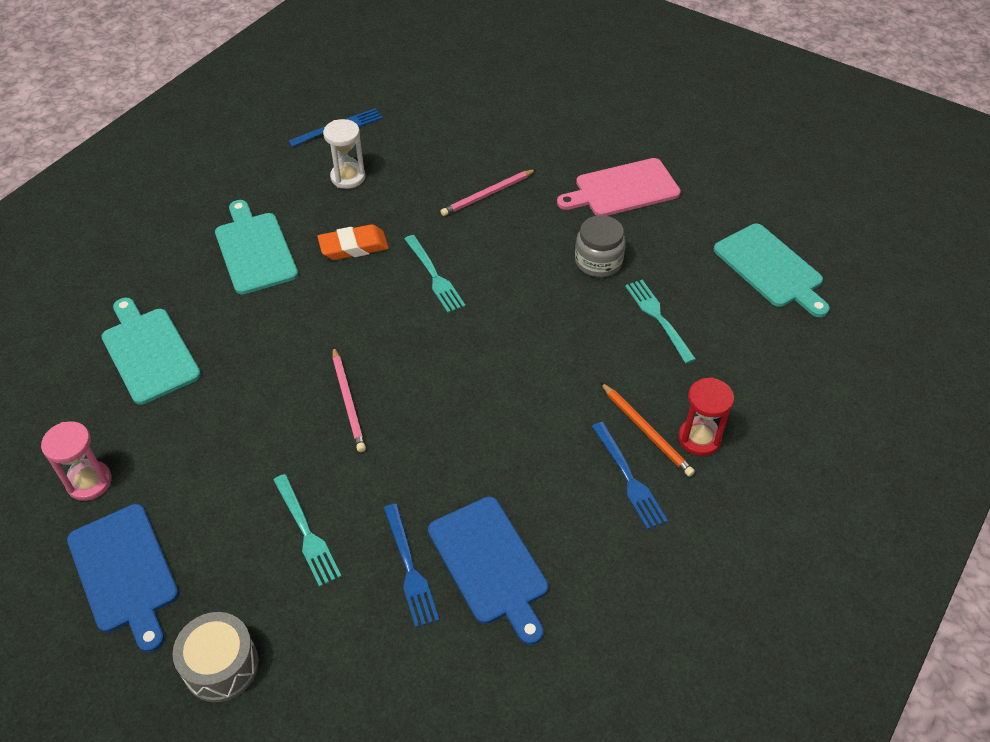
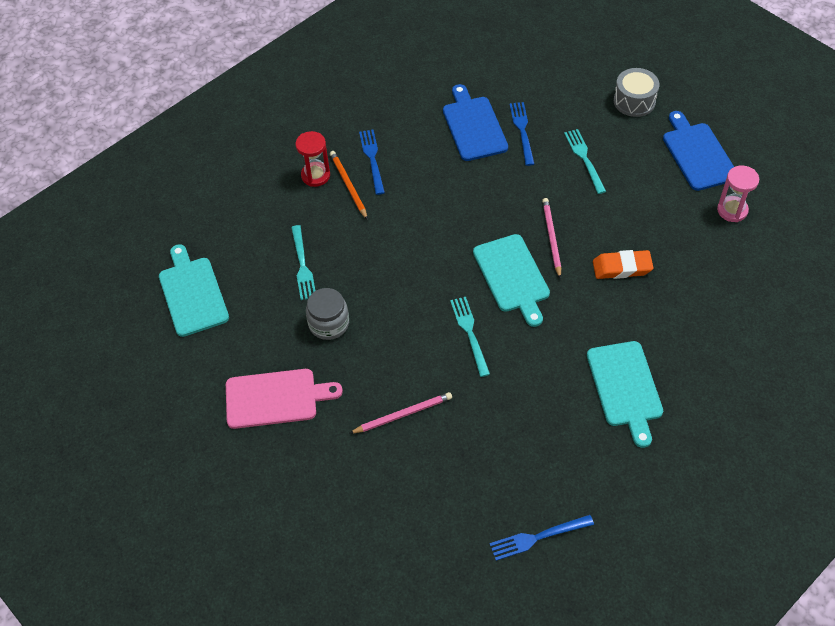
camera: 165 degrees left, 5 degrees up
turquoise cutting board [101,298,201,405] -> turquoise cutting board moved to [473,234,550,327]
orange eraser [317,224,389,260] -> orange eraser moved to [593,250,654,279]
white hourglass [323,119,365,189] -> none

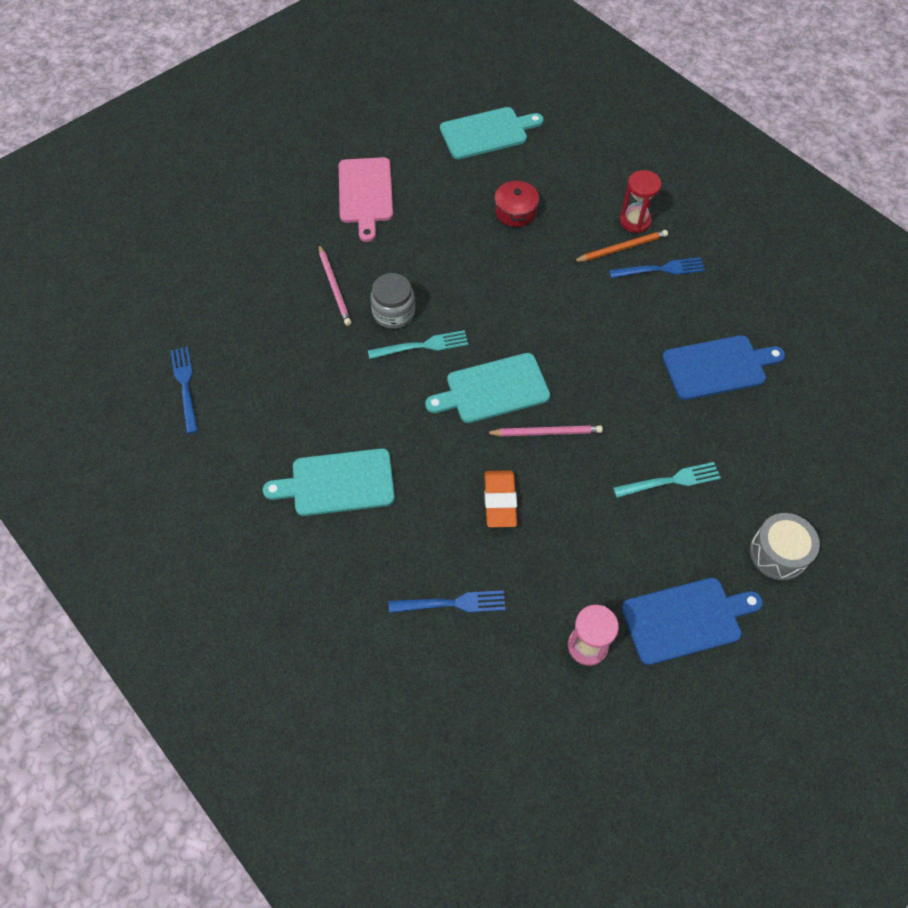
camera: 90 degrees right, 5 degrees up
turquoise fork [291,225,315,300] -> red pot [495,179,539,227]
grey jar [306,288,349,340] -> grey jar moved to [370,273,415,329]
blue fork [510,102,534,166] -> blue fork moved to [389,590,506,613]

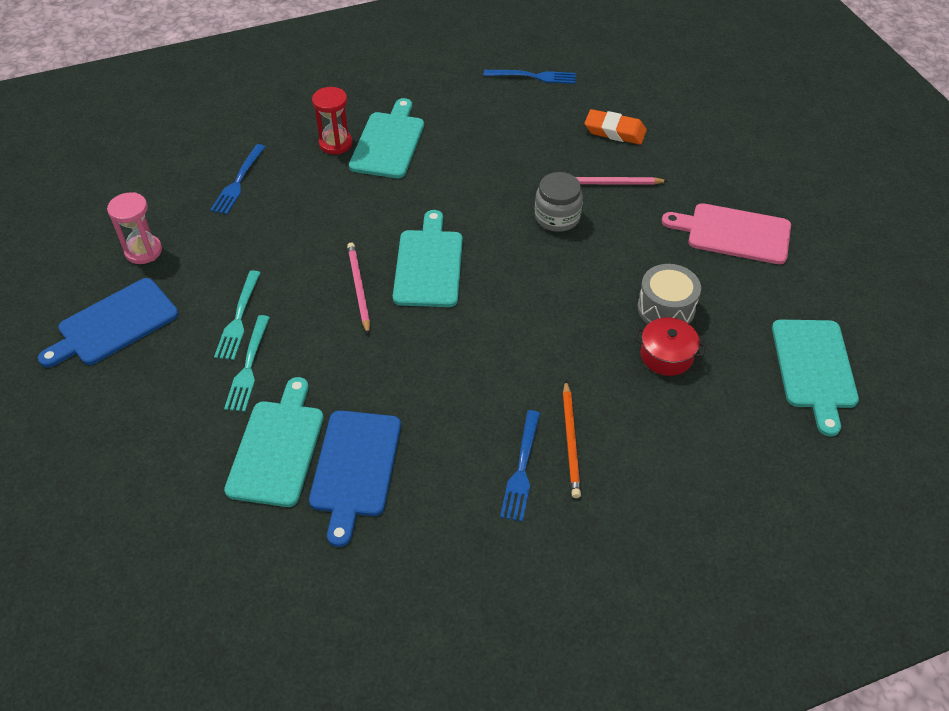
camera: 110 degrees right, 10 degrees down
turquoise fork [368,330,468,359] -> turquoise fork moved to [214,270,261,360]
orange eraser [484,470,517,527] -> orange eraser moved to [585,109,647,145]
pink pencil [486,425,603,437] -> pink pencil turned 150 degrees clockwise [347,243,370,335]
red hourglass [620,170,661,233] -> red hourglass moved to [312,87,352,154]
blue cutting board [621,578,763,665] -> blue cutting board turned 45 degrees clockwise [38,278,179,367]
grey drum [750,513,820,580] -> grey drum moved to [637,264,701,324]
none -> turquoise cutting board [224,377,324,507]

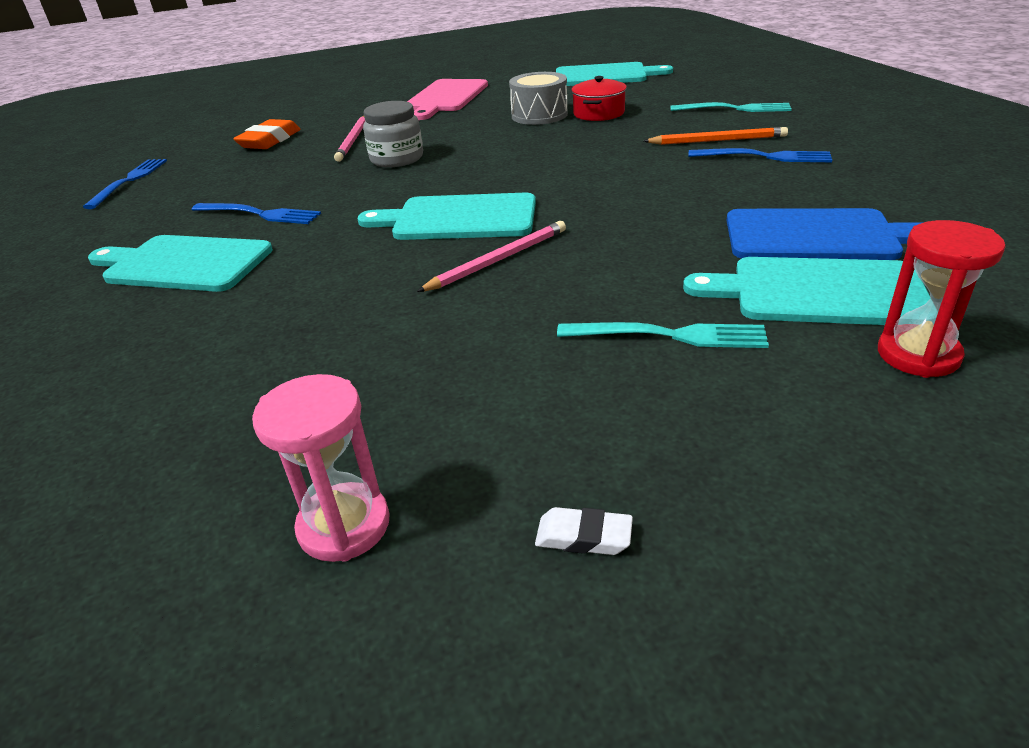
camera: 85 degrees left, 15 degrees down
blue cutting board [38,278,179,367] -> white eraser [535,507,633,555]
blue fork [210,144,265,215] -> blue fork moved to [192,203,321,224]
turquoise fork [214,270,261,360] -> turquoise fork moved to [671,102,792,112]
red hourglass [312,87,352,154] -> red hourglass moved to [878,220,1005,378]
pink pencil [347,243,370,335] -> pink pencil turned 150 degrees clockwise [417,221,566,292]

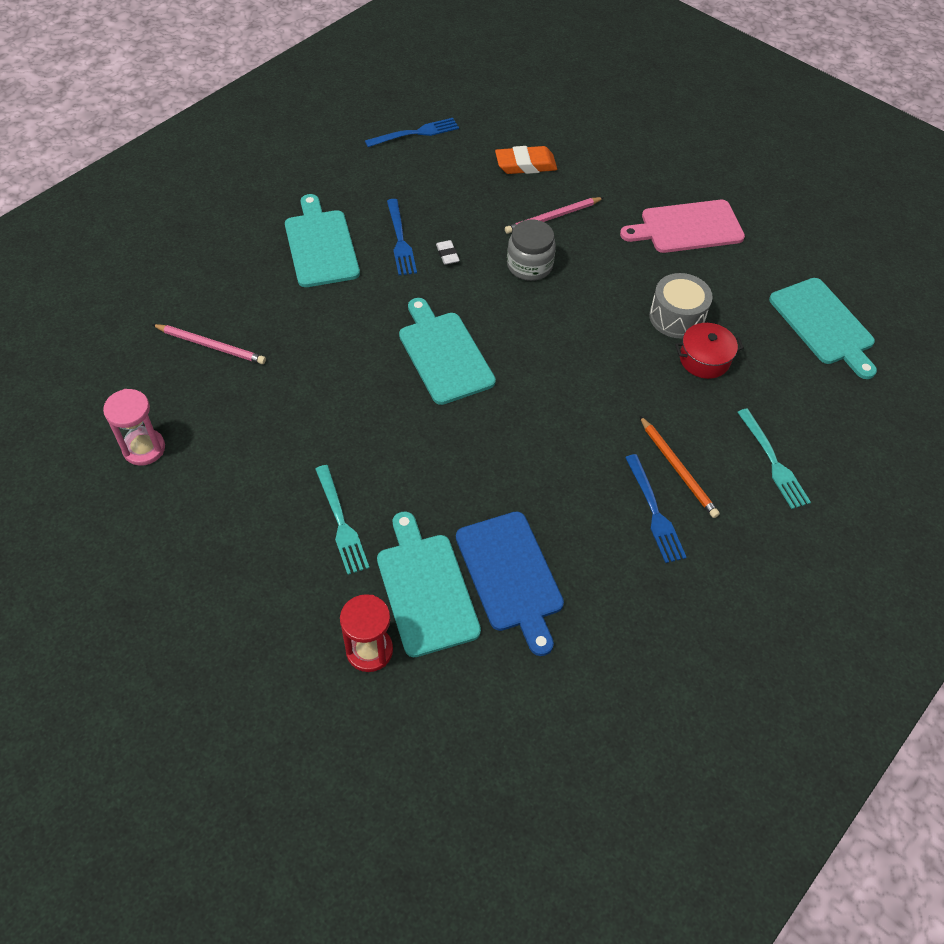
camera: 55 degrees right, 20 degrees up
pink pencil [417,221,566,292] -> pink pencil moved to [152,324,266,364]
white eraser [535,507,633,555] -> white eraser moved to [436,240,460,265]

